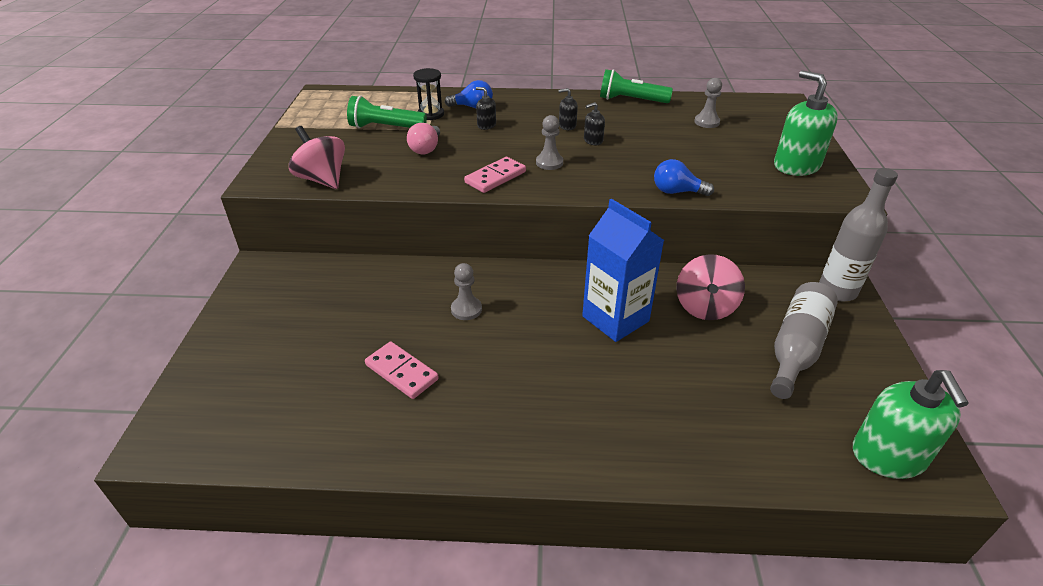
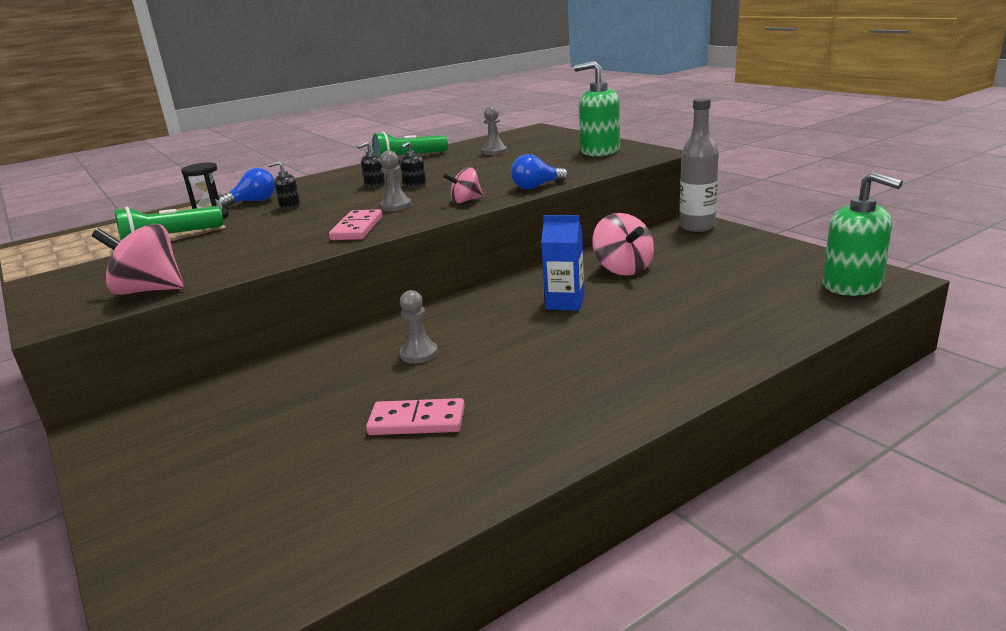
camera: 35 degrees left, 15 degrees down
pink light bulb [407,123,440,154] -> none
blue carton [582,199,665,342] -> blue carton [541,215,585,311], size x0.66
grey bottle [770,282,838,399] -> none
none -> pink spinning top [443,167,483,204]

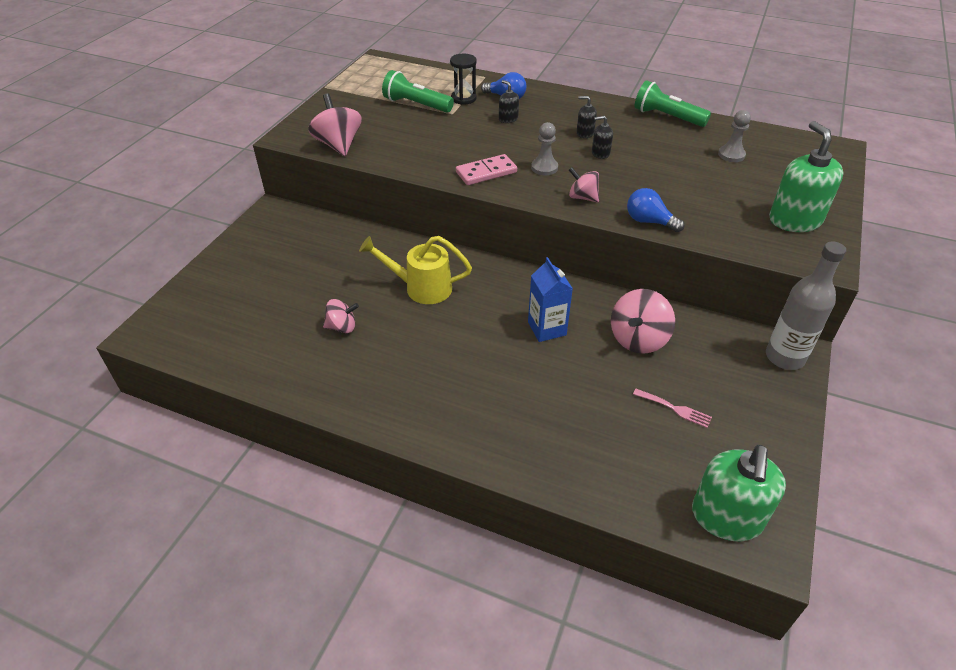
camera: 55 degrees right, 20 degrees up
pink domino [366,398,465,435] -> pink spinning top [323,299,359,333]
grey pawn [400,290,438,364] -> yellow watering can [359,236,472,304]
none -> pink fork [633,389,712,428]

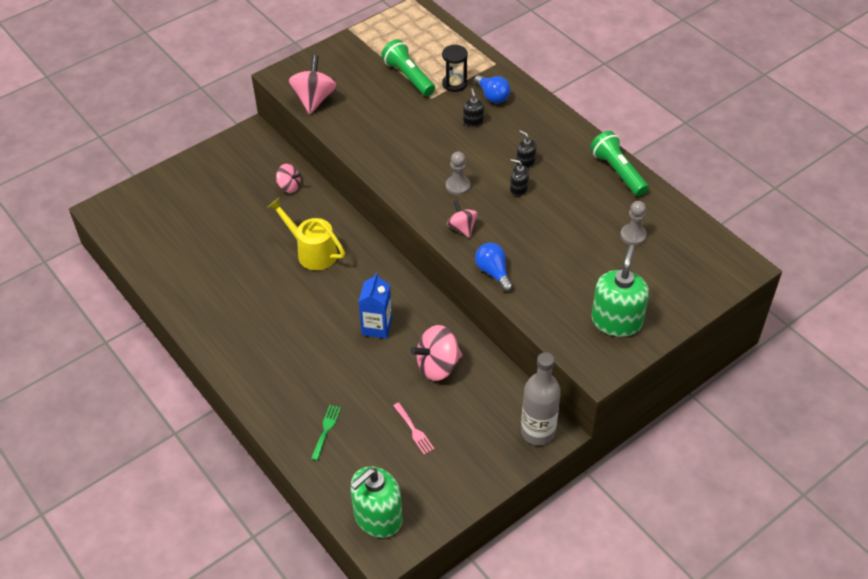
camera: 30 degrees right, 5 degrees up
pink spinning top [323,299,359,333] -> pink spinning top moved to [276,164,301,193]
pink domino [456,154,517,185] -> none
none -> green fork [311,405,341,461]

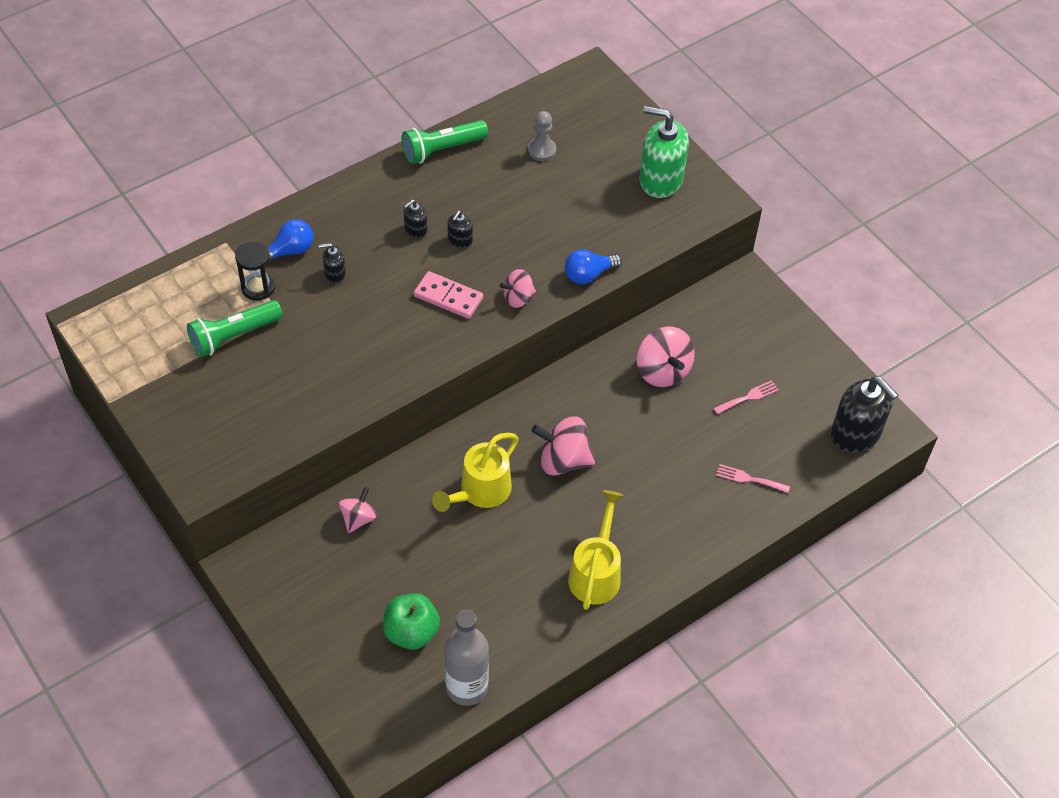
camera: 90 degrees left, 5 degrees up
pink spinning top [288,55,337,114] -> pink spinning top moved to [531,416,595,475]
green fork [311,405,341,461] -> pink fork [716,464,790,493]
green soap dispenser [350,466,403,538] -> black soap dispenser [831,377,898,453]
blue carton [358,273,392,339] -> none
grey pawn [446,151,470,195] -> pink domino [414,271,483,319]
grey bottle [521,352,561,445] -> grey bottle moved to [444,610,489,706]
none -> green apple [383,593,440,650]
none -> yellow watering can [568,490,623,610]

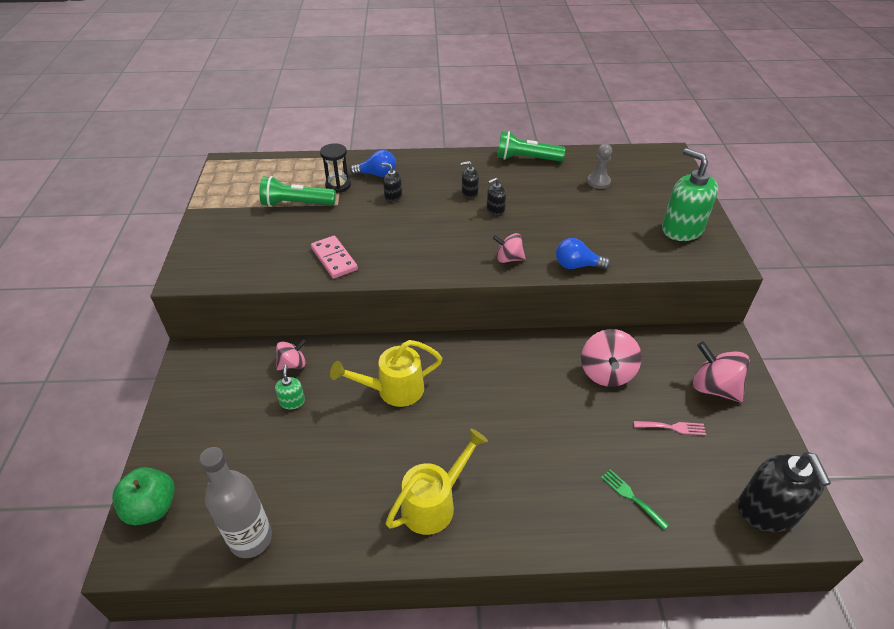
camera: 35 degrees right, 10 degrees down
green apple [383,593,440,650] -> green apple moved to [112,467,175,525]
pink domino [414,271,483,319] -> pink domino moved to [311,235,358,279]
pink spinning top [531,416,595,475] -> pink spinning top moved to [693,341,750,402]
pink fork [716,464,790,493] -> green fork [601,469,669,530]
none -> green soap dispenser [275,365,305,409]

